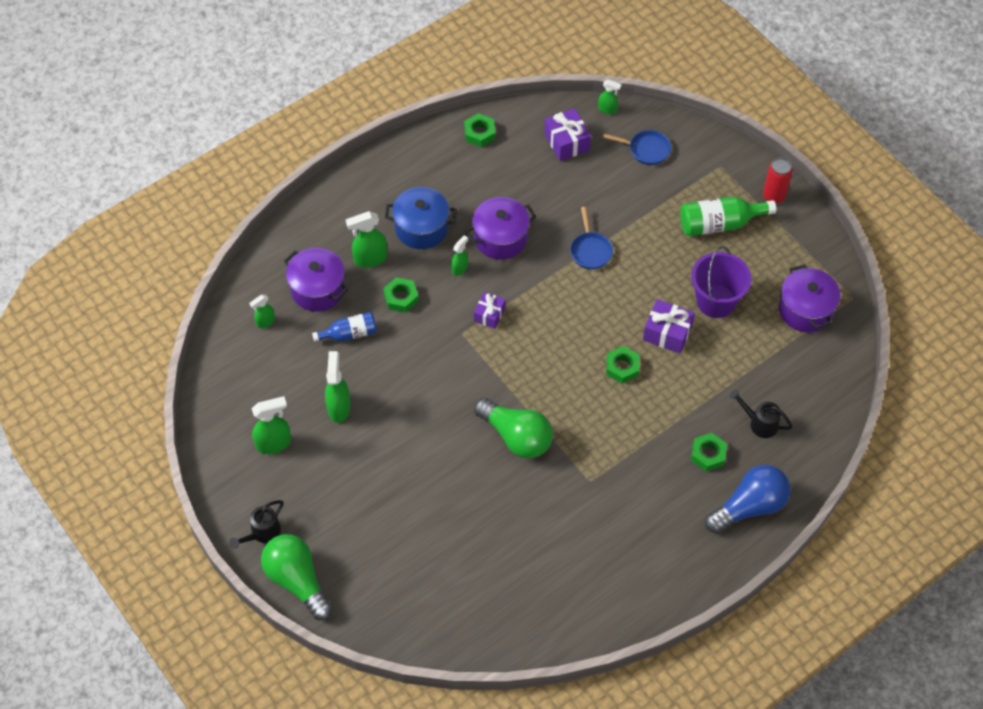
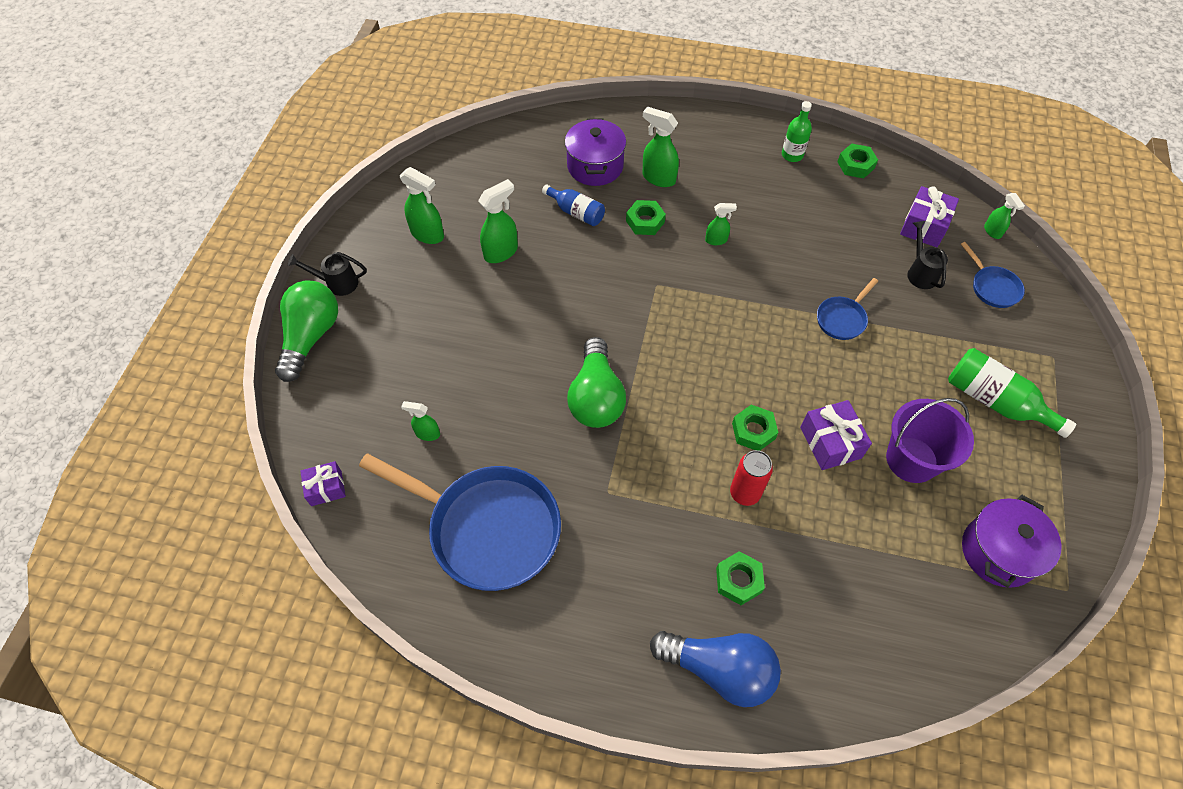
camera: 50 degrees right, 0 degrees up
green spray bottle [249,295,275,328] -> green spray bottle moved to [401,401,440,441]
blue pot [385,187,457,249] -> none
purple pot [465,197,536,260] -> none
purple gift [474,292,505,329] -> purple gift moved to [300,461,346,506]
black watering can [730,389,793,438] -> black watering can moved to [907,221,948,289]
red can [763,158,792,204] -> red can moved to [730,450,773,506]
none -> blue pan [359,453,561,591]
none -> green bottle [782,101,812,162]

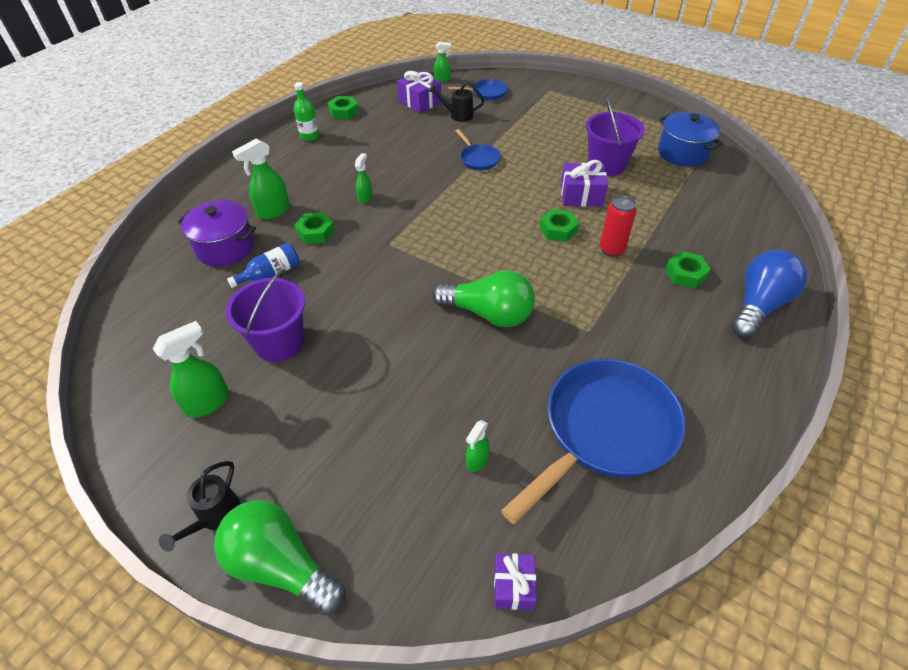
camera: 70 degrees left, 10 degrees down
green spray bottle [478,179,518,263] -> purple bucket [226,269,305,362]
green bottle [948,348,1076,438] -> none
purple pot [962,494,1061,588] -> blue pot [658,112,723,167]

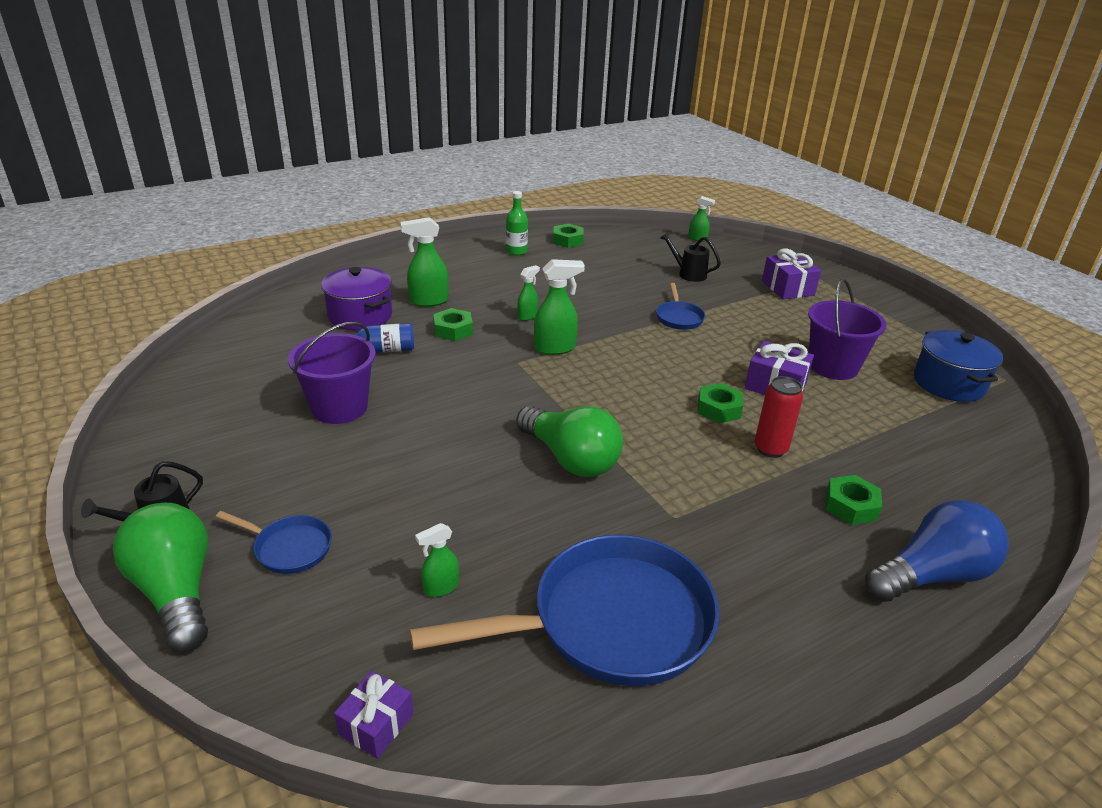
camera: 25 degrees right, 15 degrees down
green spray bottle [153,321,229,418] -> green spray bottle moved to [534,259,585,355]
purple gift [397,71,441,113] -> purple gift moved to [762,248,821,299]
blue pan [448,79,507,100] -> blue pan moved to [216,511,332,574]

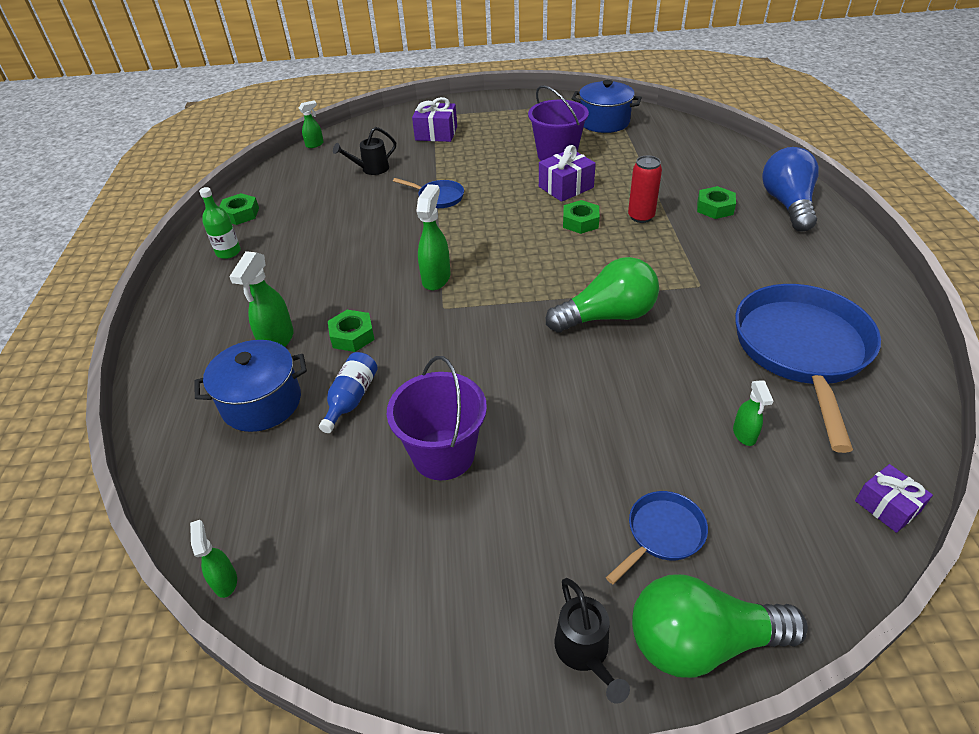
camera: 60 degrees left, 10 degrees up
purple pot [321,267,392,330] -> blue pot [194,340,307,432]
green spray bottle [517,265,540,321] -> green spray bottle moved to [190,520,237,598]

